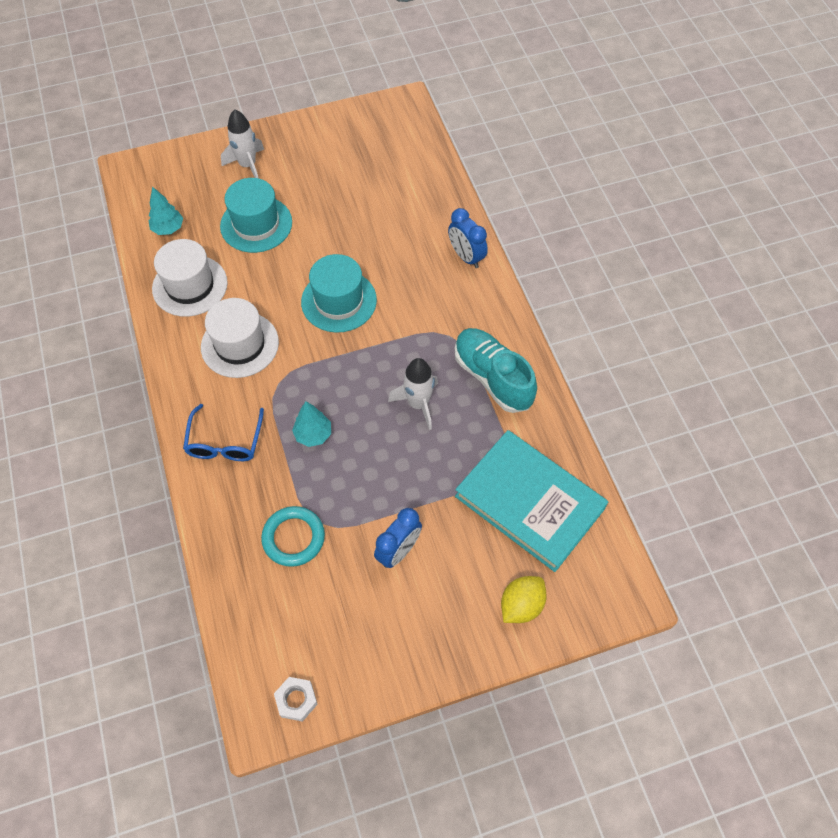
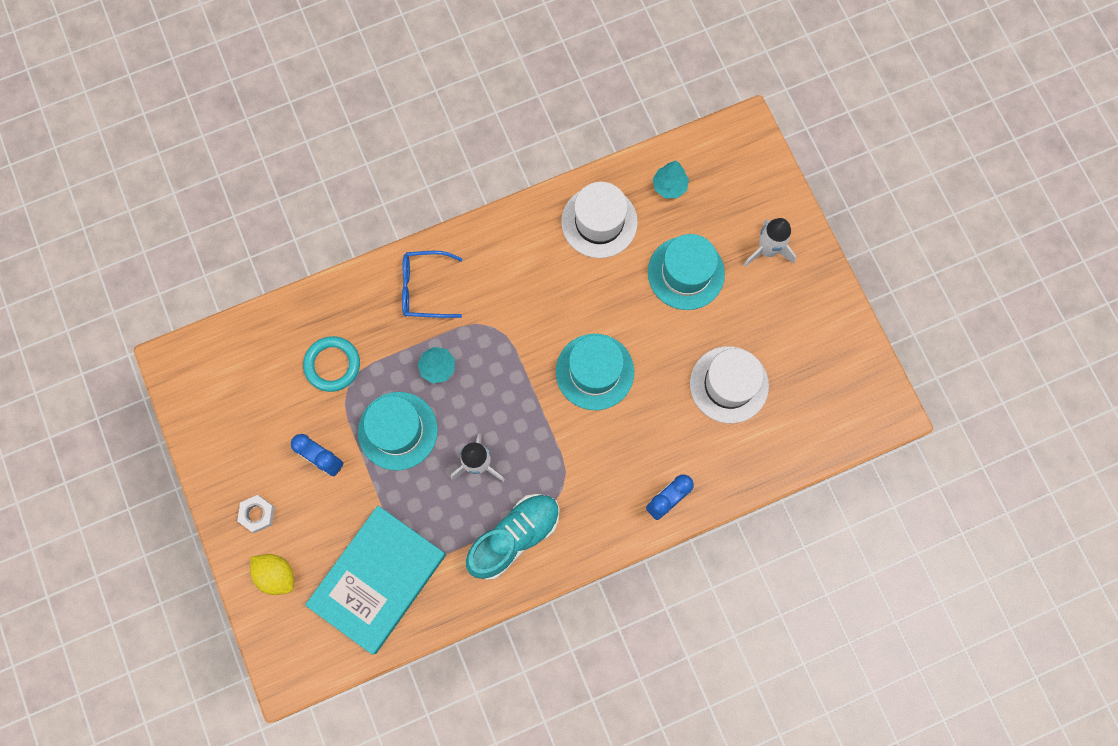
camera: 85 degrees right, 15 degrees up
white hat [201,298,279,378] -> white hat moved to [690,346,769,423]
white nut [274,677,318,722] -> white nut moved to [237,495,275,533]
none -> turquoise hat [358,392,438,471]

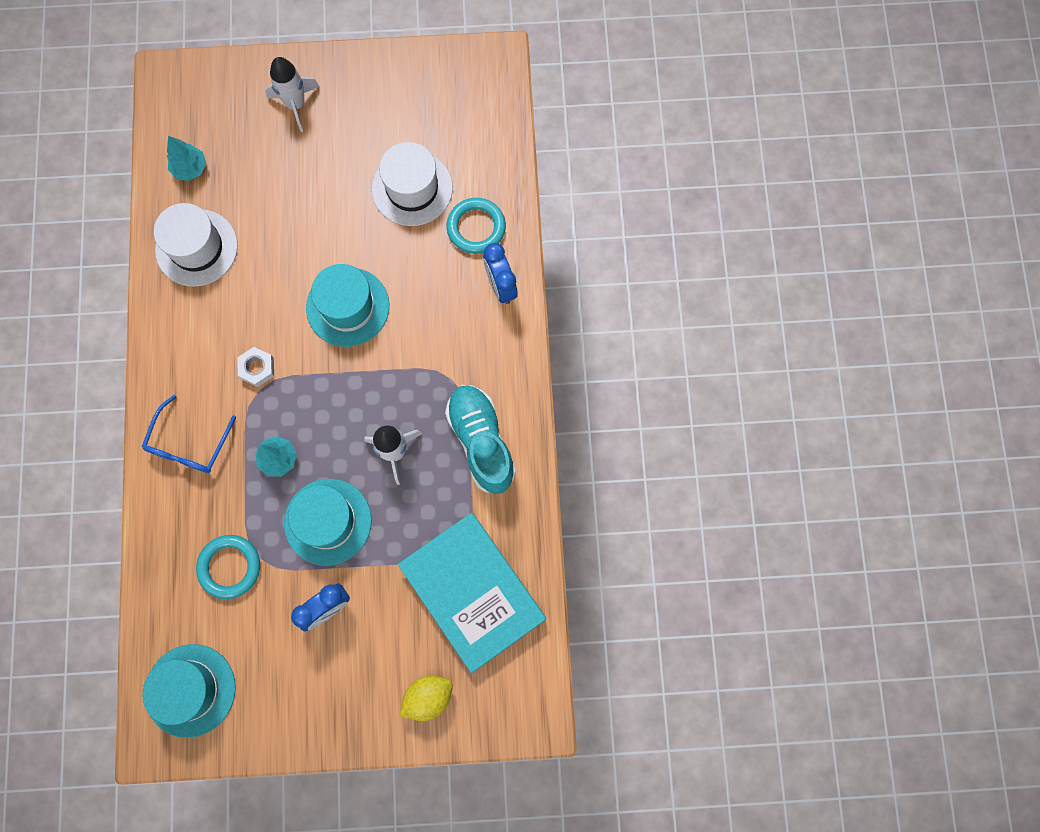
camera: 70 degrees left, 0 degrees up
white nut [237,495,275,533] -> white nut moved to [237,347,274,387]
turquoise hat [648,234,725,310] -> turquoise hat moved to [142,644,236,738]
none -> turquoise ring [447,198,506,254]

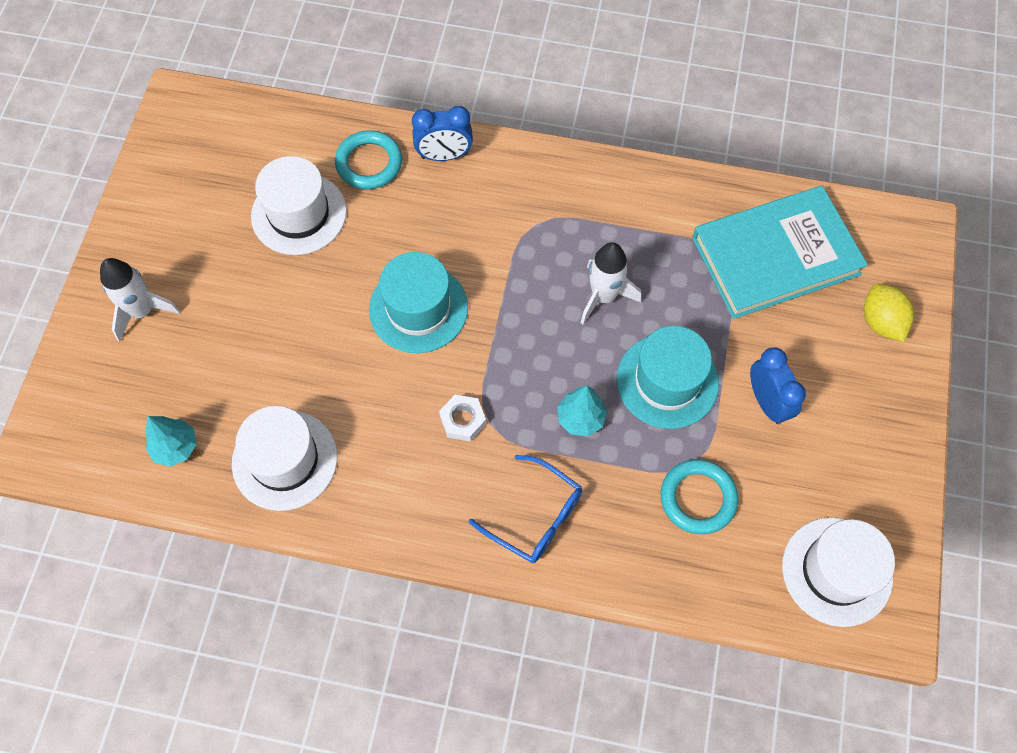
camera: 75 degrees left, 10 degrees down
turquoise hat [142,644,236,738] -> white hat [782,518,895,627]
turquoise shoe [445,385,516,494] -> none

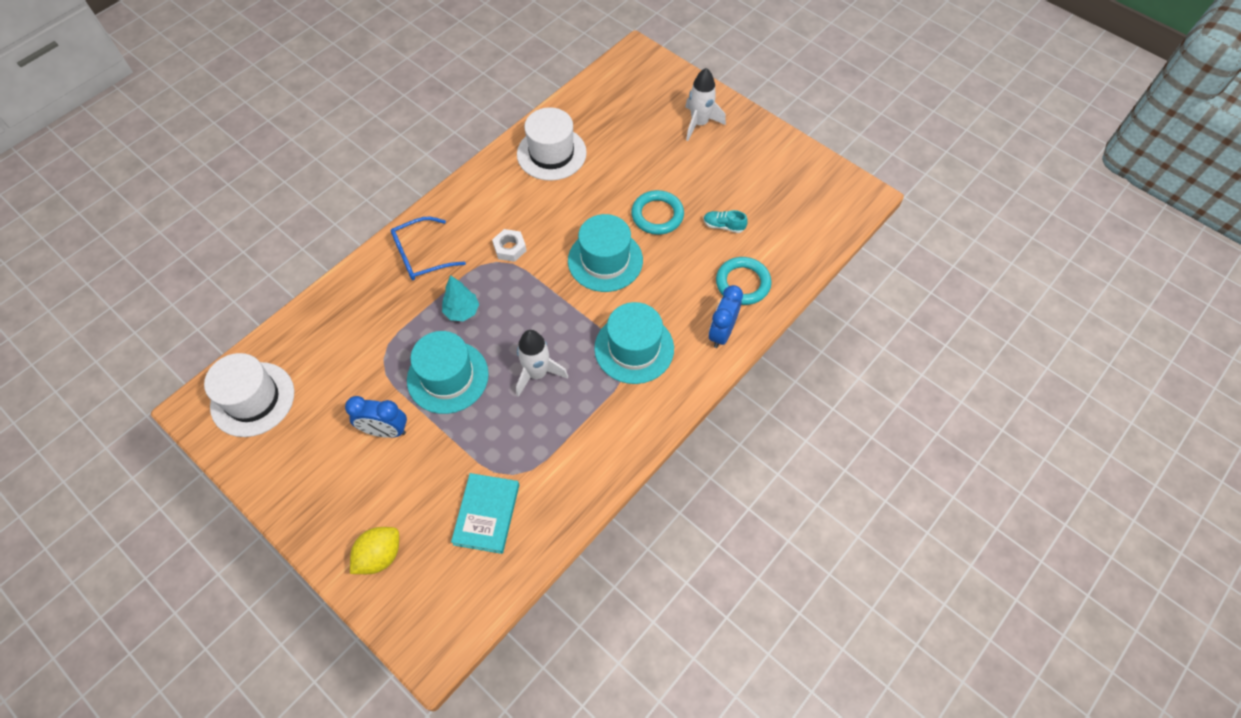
camera: 120 degrees right, 5 degrees down
turquoise tree [145,416,197,467] -> none
white hat [251,156,347,255] -> turquoise shoe [703,210,748,233]
turquoise ring [660,459,738,534] -> turquoise ring moved to [631,190,684,235]
turquoise book [692,186,868,319] -> turquoise book [451,473,519,554], size x0.56
yellow lemon [864,284,914,342] -> yellow lemon turned 60 degrees counterclockwise [350,527,399,574]
none -> turquoise hat [594,302,674,384]

